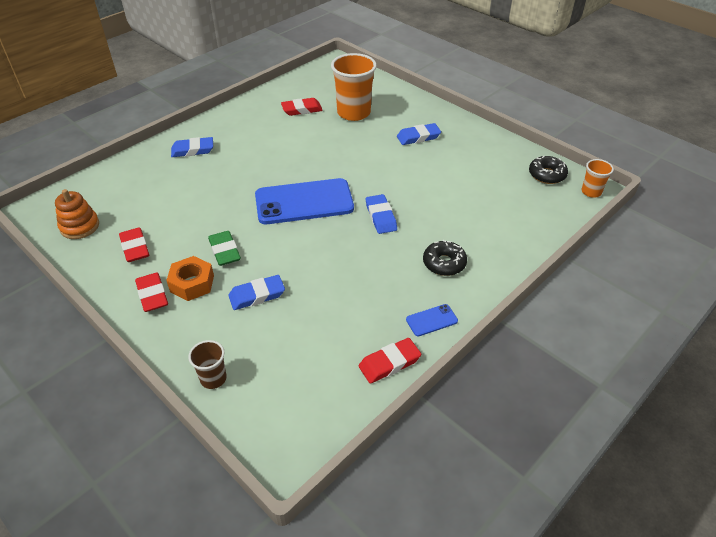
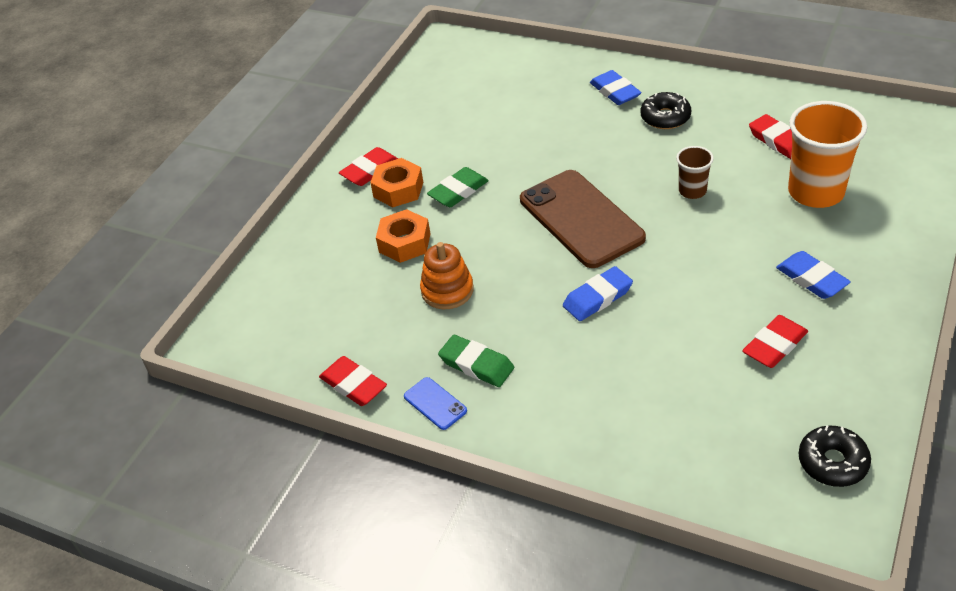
camera: 75 degrees right, 0 degrees up
orange stacking toy [55,189,99,239] -> orange stacking toy moved to [420,242,474,309]
red eraser [119,227,149,262] -> red eraser moved to [742,315,808,368]
brown cup [188,340,227,389] -> brown cup moved to [676,146,714,199]
blue eraser [228,275,285,310] -> orange nut [376,209,430,263]
blue phone [255,178,354,224] -> brown phone [520,170,646,268]
black donut [423,240,467,276] -> black donut moved to [641,92,691,129]
orange cup [582,159,614,198] -> none
none -> green eraser [438,335,514,387]

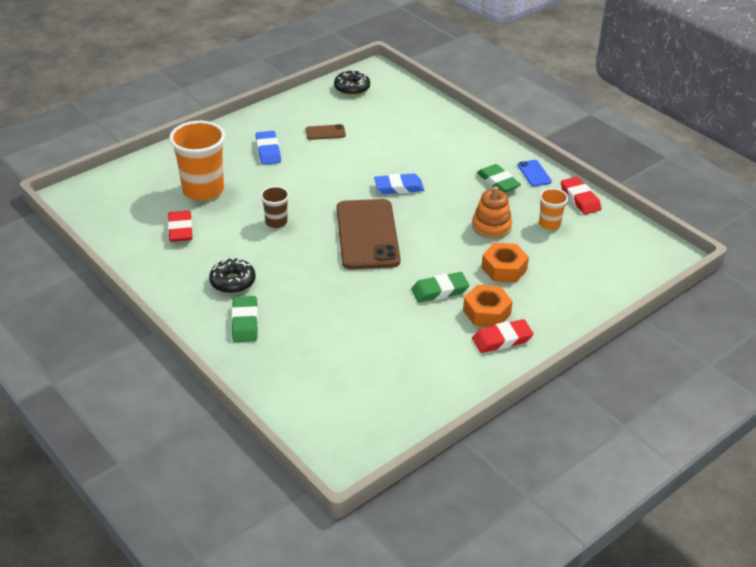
camera: 160 degrees left, 5 degrees down
blue eraser [590,70,642,105] -> green eraser [232,296,258,342]
red eraser [742,315,808,368] -> brown phone [306,124,346,140]
none -> orange cup [539,188,568,230]

